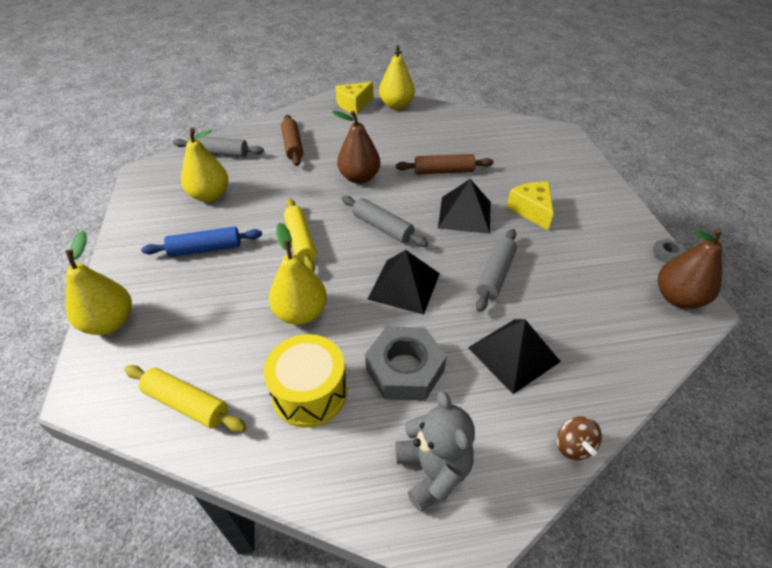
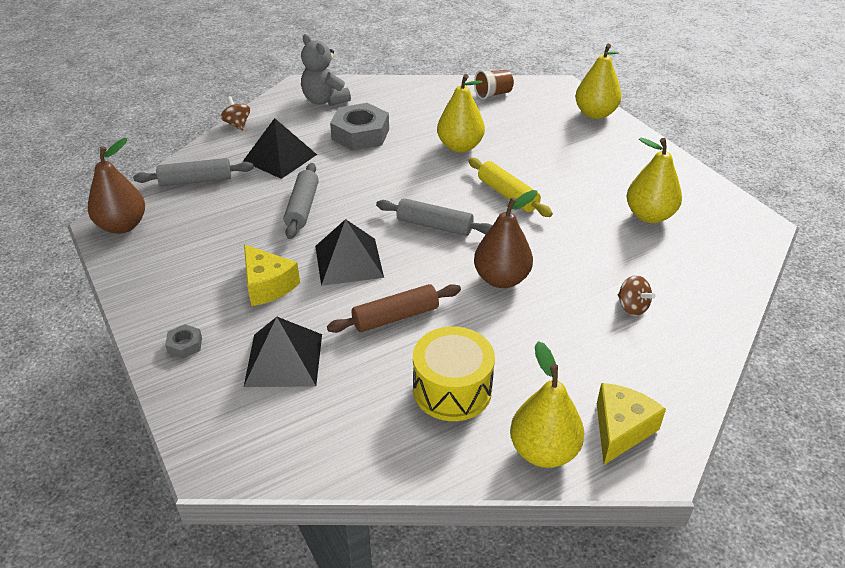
camera: 160 degrees right, 5 degrees down
yellow rolling pin [125,365,247,432] -> brown cup [474,70,514,99]
blue rolling pin [141,226,262,257] -> none
grey rolling pin [173,136,264,158] -> grey rolling pin moved to [133,158,254,186]
yellow drum [264,334,347,428] -> yellow drum moved to [413,327,495,421]
brown rolling pin [281,115,303,166] -> brown spinning top [618,275,655,316]
black pyramid [367,250,440,315] -> black pyramid moved to [244,317,322,387]
grey nut [653,238,685,263] -> grey nut moved to [165,324,202,359]

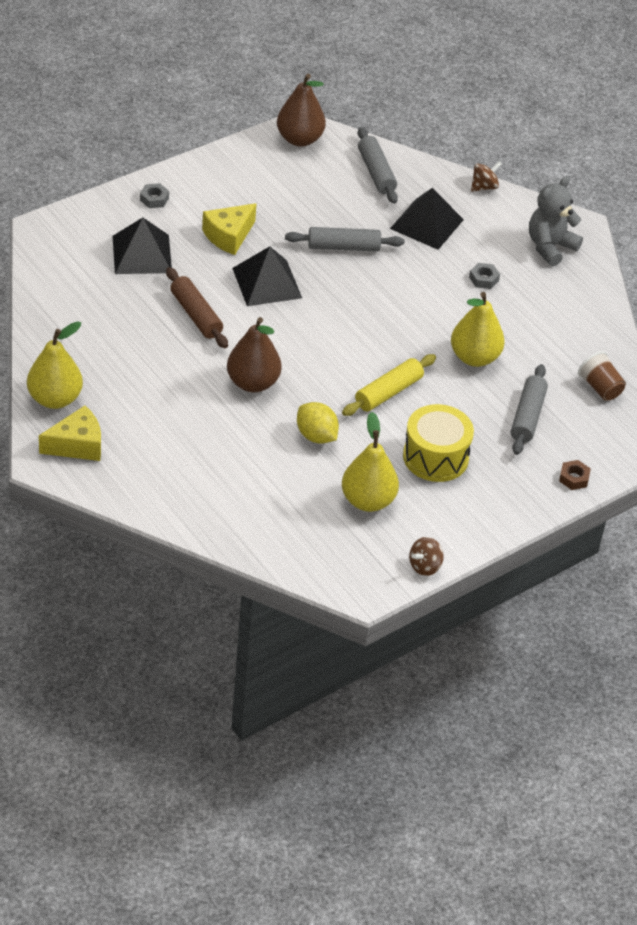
camera: 80 degrees right, 5 degrees up
grey nut [330,103,389,151] -> grey nut [469,263,500,289], size x0.45
grey rolling pin [376,198,492,236] -> grey rolling pin moved to [511,364,548,455]
yellow drum [413,327,495,421] -> yellow drum moved to [403,404,474,482]
yellow pear [575,44,621,119] -> brown nut [559,460,591,490]
yellow cheese [597,383,666,465] -> yellow cheese turned 45 degrees counterclockwise [39,406,101,461]
brown spinning top [618,275,655,316] -> brown spinning top moved to [409,537,444,576]
none -> yellow lemon [297,402,339,444]

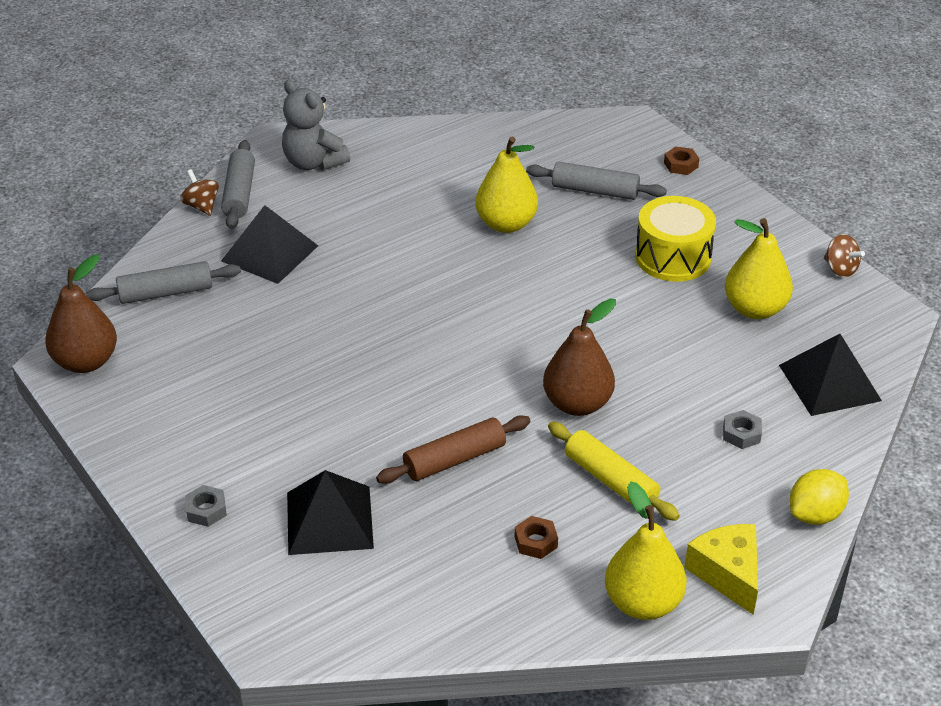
camera: 85 degrees left, 5 degrees down
yellow cheese [202,203,257,255] -> none
black pyramid [232,246,302,306] -> black pyramid moved to [779,334,882,416]
grey rolling pin [285,227,404,252] -> grey rolling pin moved to [221,140,255,229]
yellow lemon [297,402,339,444] -> yellow lemon moved to [789,469,849,525]
yellow rolling pin [342,354,436,416] -> yellow rolling pin moved to [548,422,680,521]
grey nut [469,263,500,289] -> grey nut moved to [723,410,762,449]
brown cup [578,351,626,401] -> none
none -> brown nut [515,516,558,559]

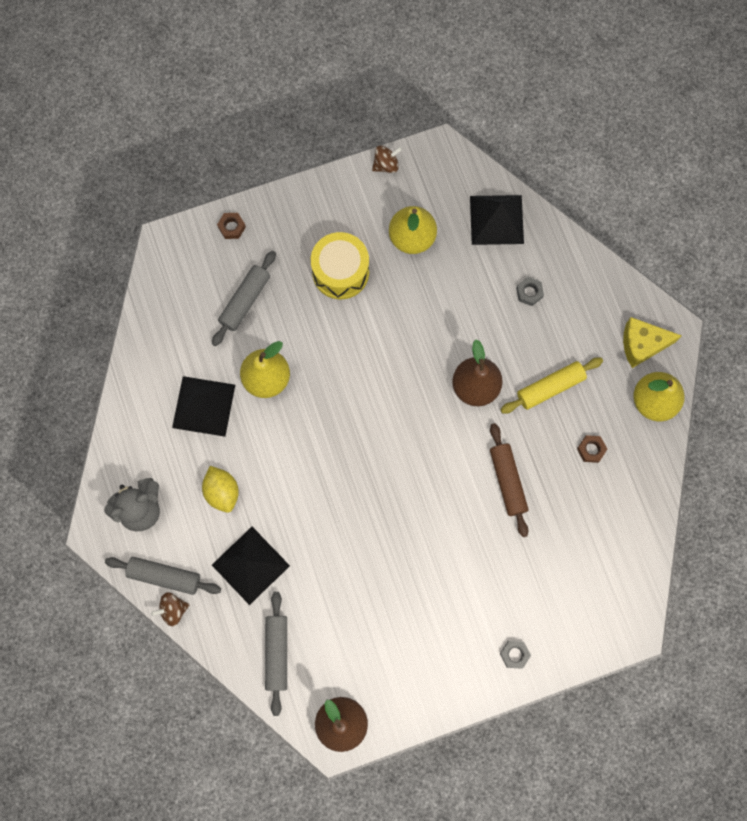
camera: 75 degrees left, 35 degrees up
black pyramid [287,470,374,555] -> black pyramid moved to [172,376,235,437]
yellow lemon [789,469,849,525] -> yellow lemon moved to [202,466,239,513]

